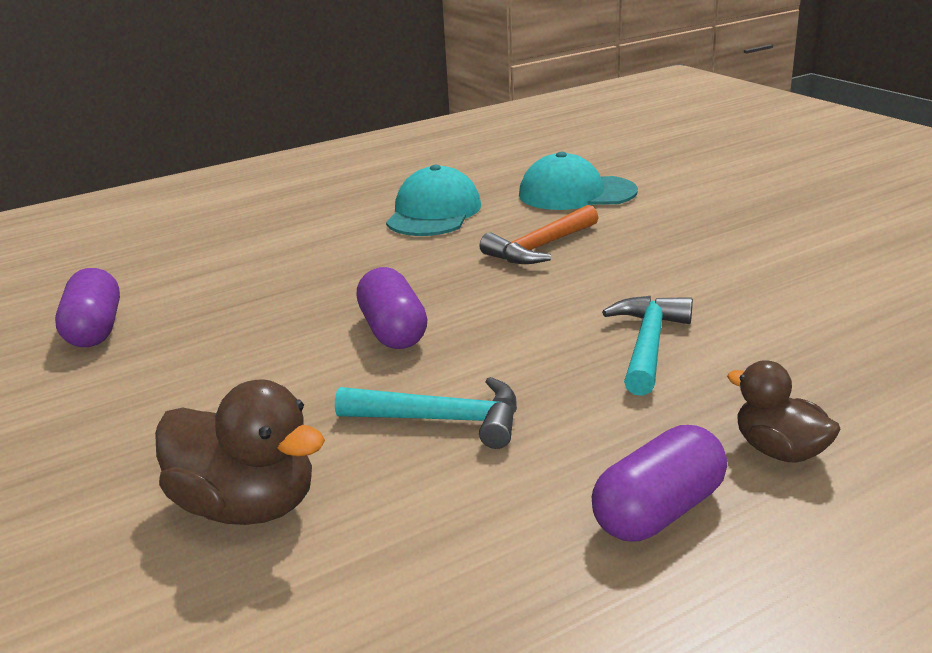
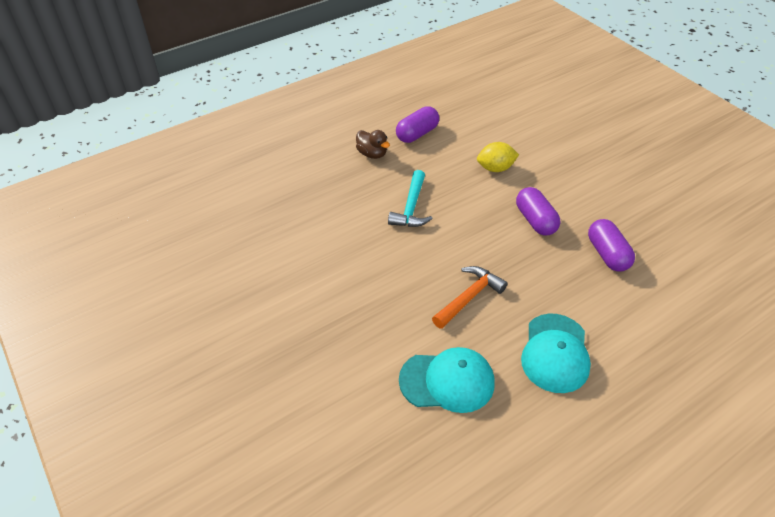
camera: 175 degrees right, 20 degrees up
purple capsule [55,268,120,347] -> purple capsule moved to [588,219,635,272]
brown duck [155,379,325,525] -> none
turquoise hammer [335,377,517,449] -> yellow lemon [477,142,519,172]

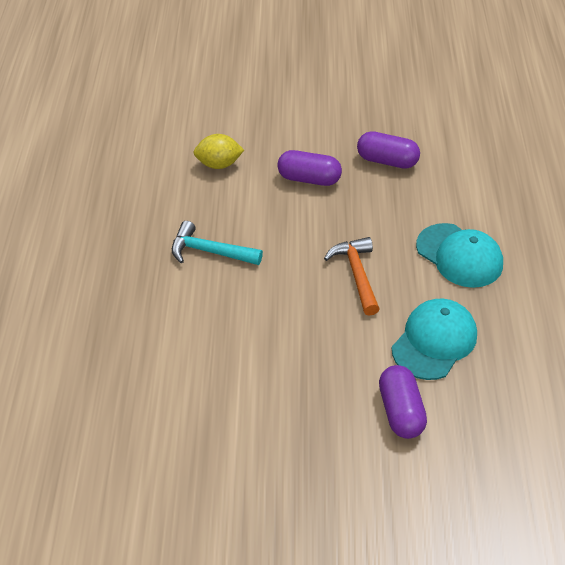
camera: 55 degrees left, 0 degrees up
brown duck [356,130,390,159] -> none
turquoise hammer [388,170,433,227] -> turquoise hammer turned 150 degrees clockwise [172,221,263,265]
purple capsule [396,106,439,143] -> purple capsule moved to [379,365,427,439]
yellow lemon [477,142,519,172] -> yellow lemon turned 60 degrees clockwise [193,134,244,169]

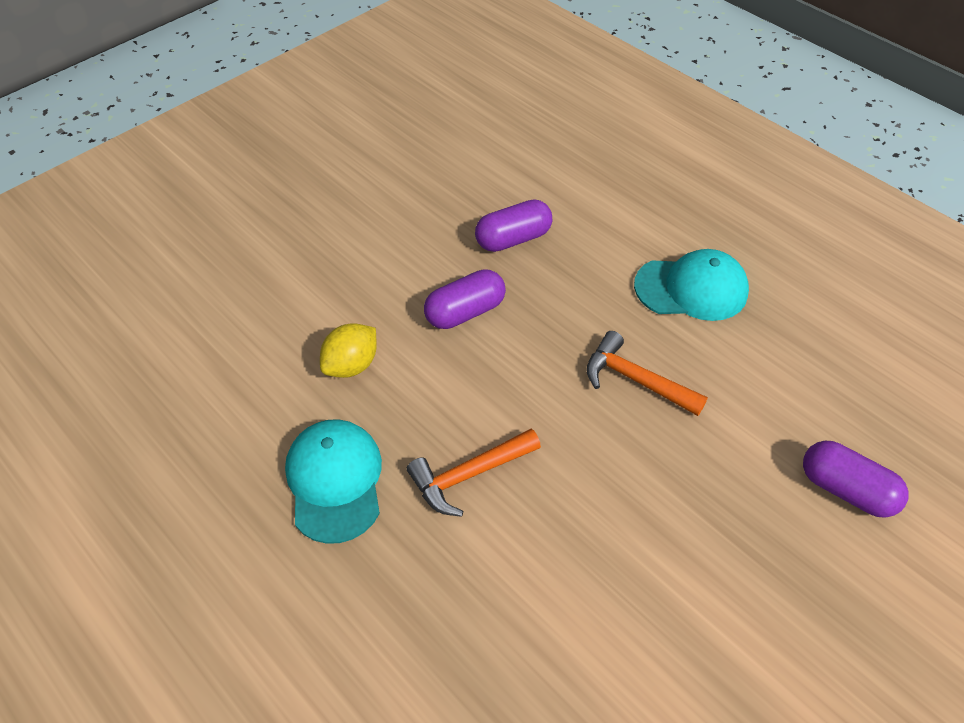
camera: 45 degrees left, 5 degrees up
turquoise hammer [172,221,263,265] -> orange hammer [407,429,541,517]
turquoise cap [392,299,477,380] -> turquoise cap moved to [285,419,382,544]

